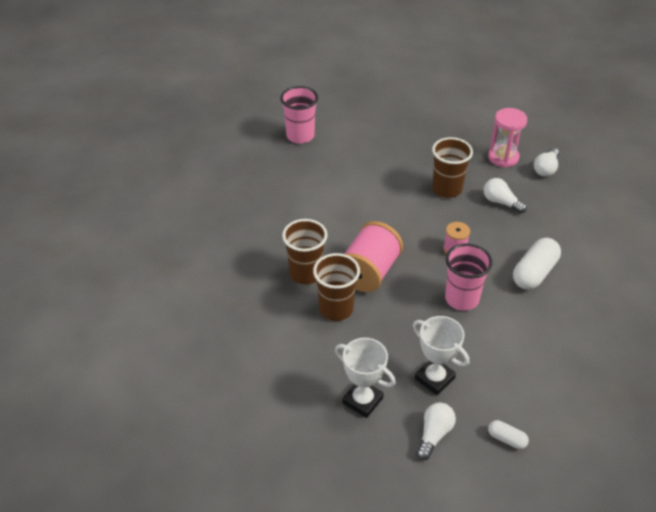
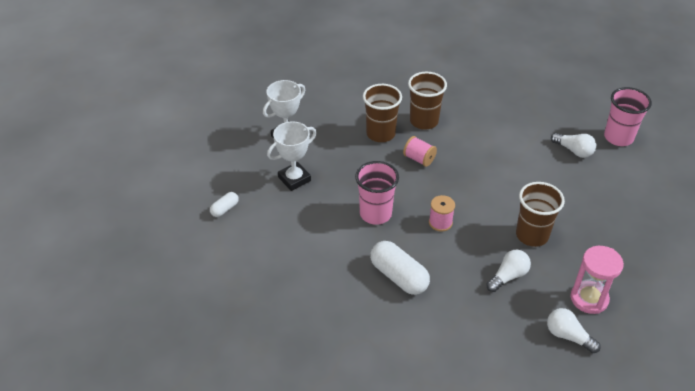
camera: 100 degrees right, 0 degrees up
pink spool [344,221,403,292] -> pink spool [403,136,437,167], size x0.52
white light bulb [416,402,456,460] -> white light bulb moved to [551,133,596,158]

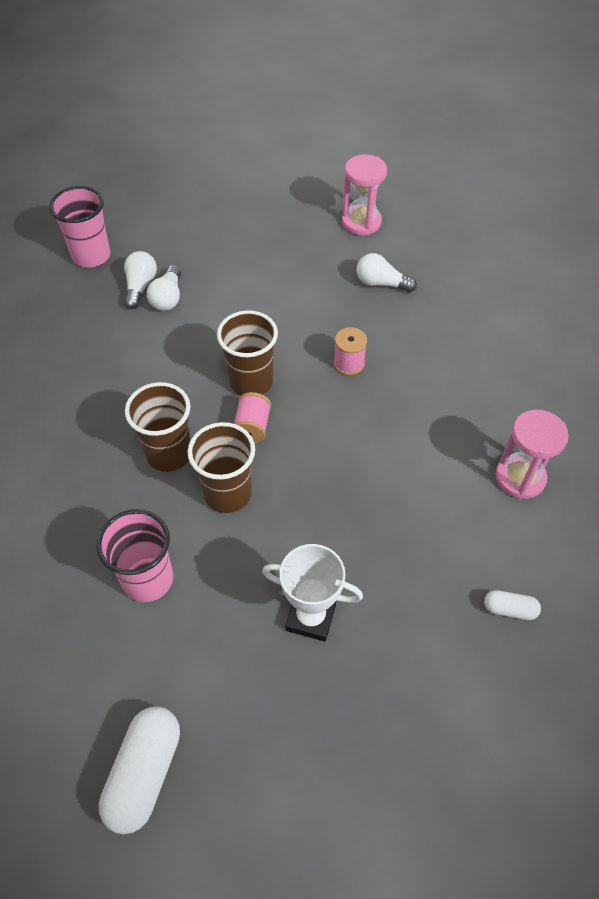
camera: 120 degrees left, 10 degrees up
white trophy [267,121,317,191] -> none
pink cup [355,161,399,225] -> pink cup moved to [97,509,173,602]
white capsule [370,241,430,295] -> white capsule moved to [99,706,180,835]
brown cup [516,182,565,247] -> brown cup moved to [217,310,278,395]
white light bulb [547,308,601,353] -> white light bulb moved to [147,265,181,311]
none -> pink hourglass [495,410,569,499]

